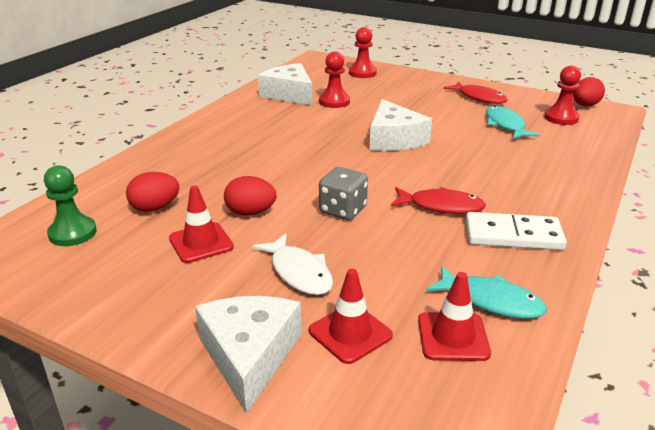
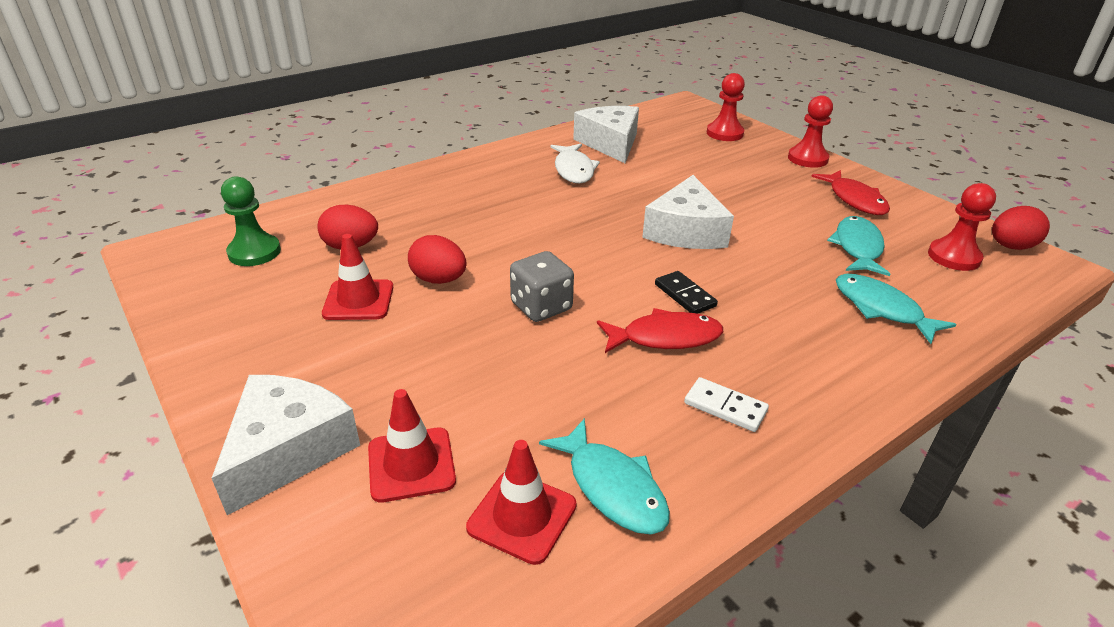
camera: 25 degrees right, 5 degrees up
white fish [253,234,333,295] -> white fish moved to [550,144,600,183]
red pawn [319,51,350,108] -> red pawn moved to [788,95,833,168]
red fish [391,187,486,214] -> red fish turned 45 degrees counterclockwise [597,308,723,353]
white domino [466,212,567,250] -> white domino [684,377,769,432], size x0.58
none -> black domino [655,271,718,314]
none -> turquoise fish [836,274,957,344]

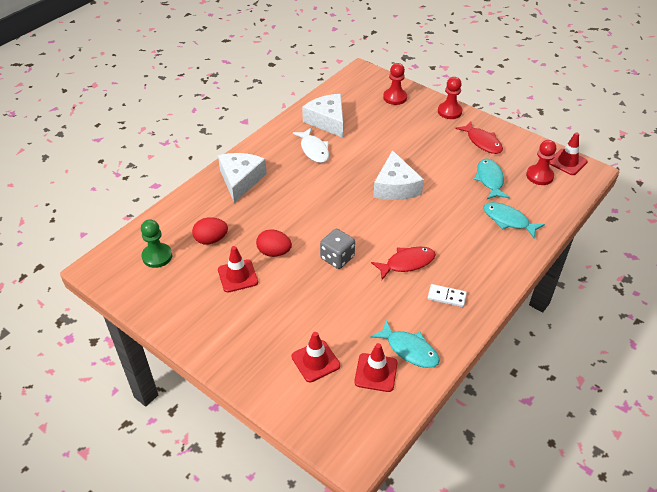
camera: 15 degrees left, 10 degrees up
white cheese [212,375,360,515] -> white cheese moved to [218,153,267,203]
black domino [655,271,718,314] -> none
red egg [992,206,1050,250] -> red traffic cone [549,132,588,175]

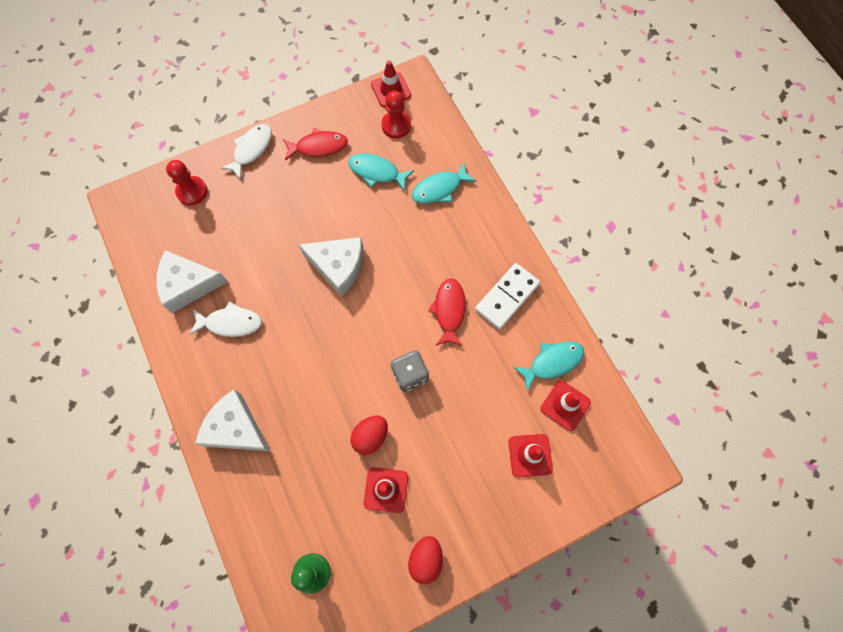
camera: 65 degrees left, 25 degrees up
red egg [192,217,228,244] -> red egg moved to [408,536,443,584]
white domino [428,284,467,307] -> white domino [475,263,540,330], size x1.73
red pawn [438,77,462,119] -> white fish [220,124,272,180]

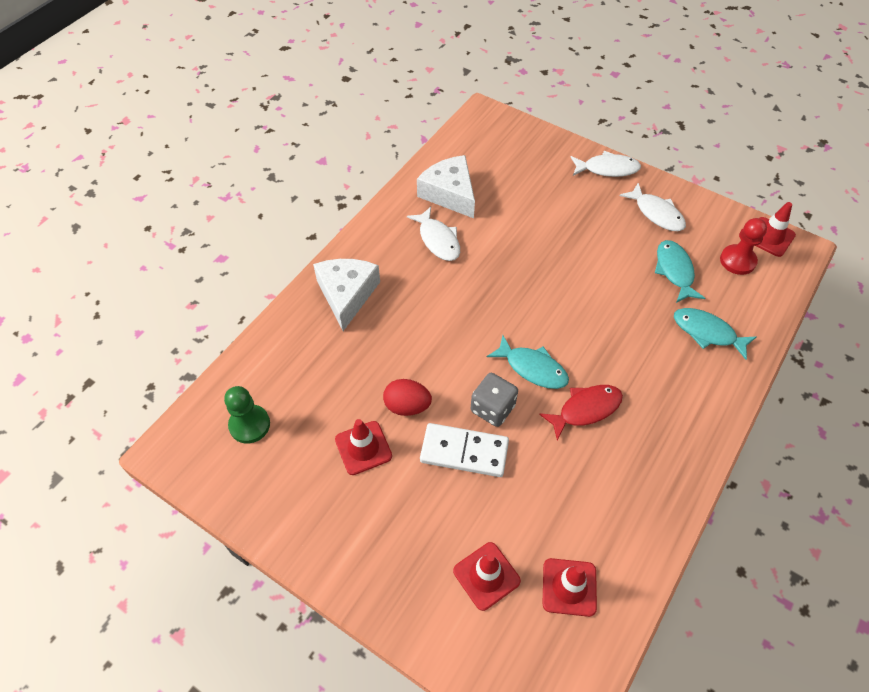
camera: 60 degrees right, 15 degrees down
red pawn [166,160,207,205] -> none
red fish [283,128,348,161] -> white fish [620,183,686,231]
white cheese [298,237,363,297] -> none
red egg [408,536,443,584] -> none
white domino [475,263,540,330] -> white domino moved to [420,423,509,477]
turquoise fish [513,342,584,391] -> turquoise fish moved to [487,335,569,389]

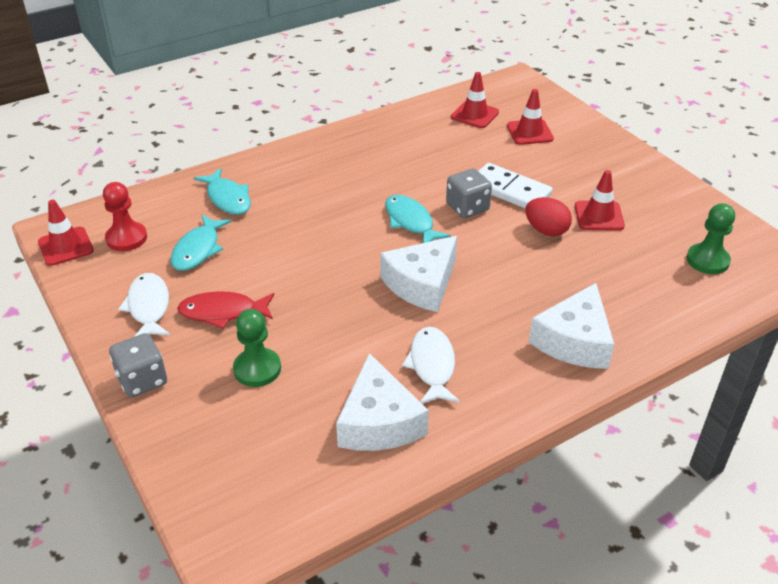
camera: 155 degrees left, 15 degrees down
red fish [539,385,623,441] -> red fish moved to [177,291,275,329]
white fish [571,151,641,177] -> grey dice [109,333,167,397]
none -> green pawn [233,309,281,387]
none -> white cheese [380,236,457,312]

